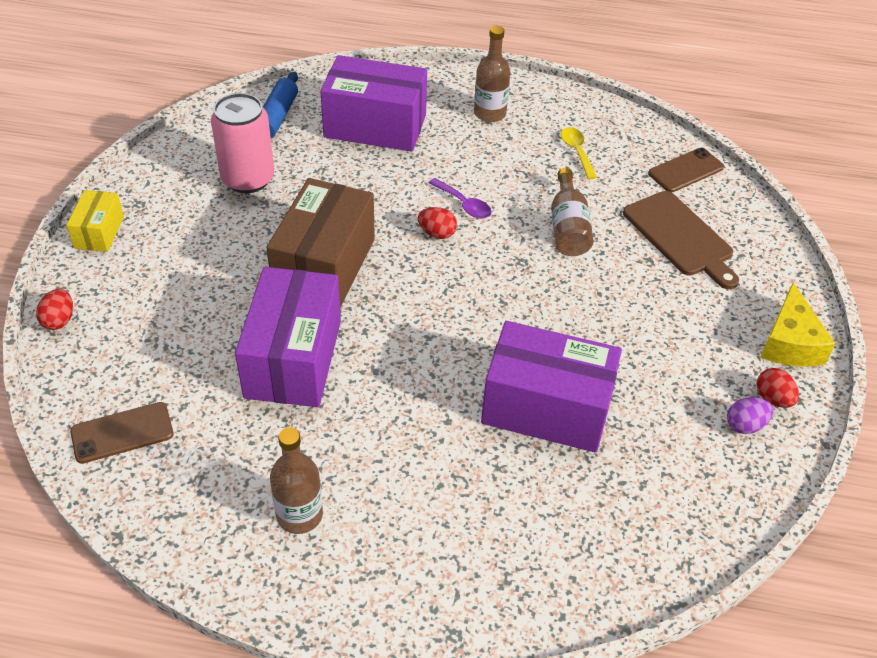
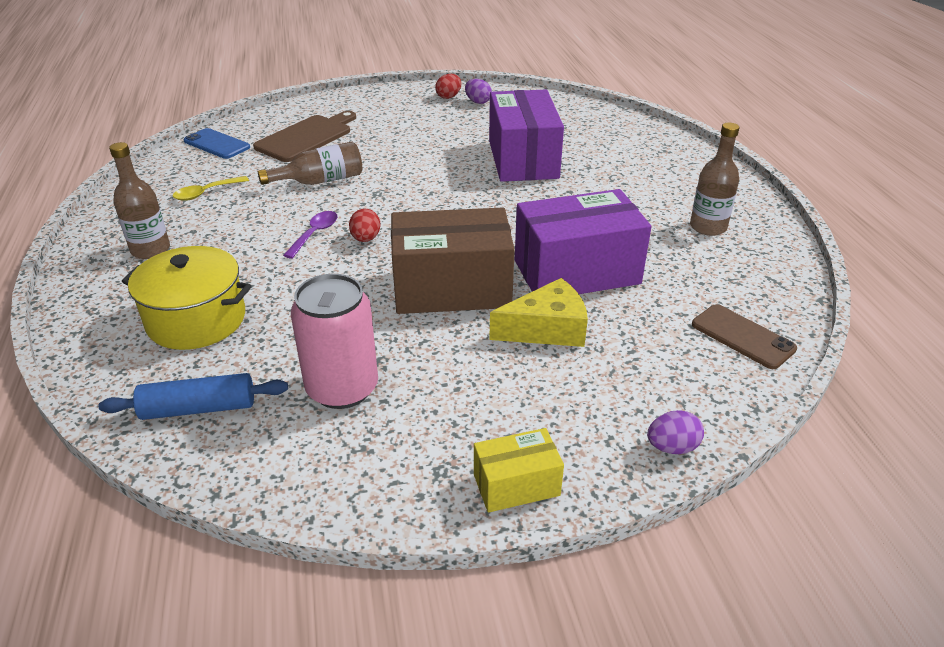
camera: 110 degrees left, 10 degrees down
red egg [36,289,73,330] -> purple egg [647,410,704,454]
purple box [320,55,427,152] -> yellow pot [122,246,251,350]
brown phone [648,148,724,192] -> blue phone [184,128,250,159]
yellow cheese [760,282,836,366] -> yellow cheese moved to [489,278,588,347]

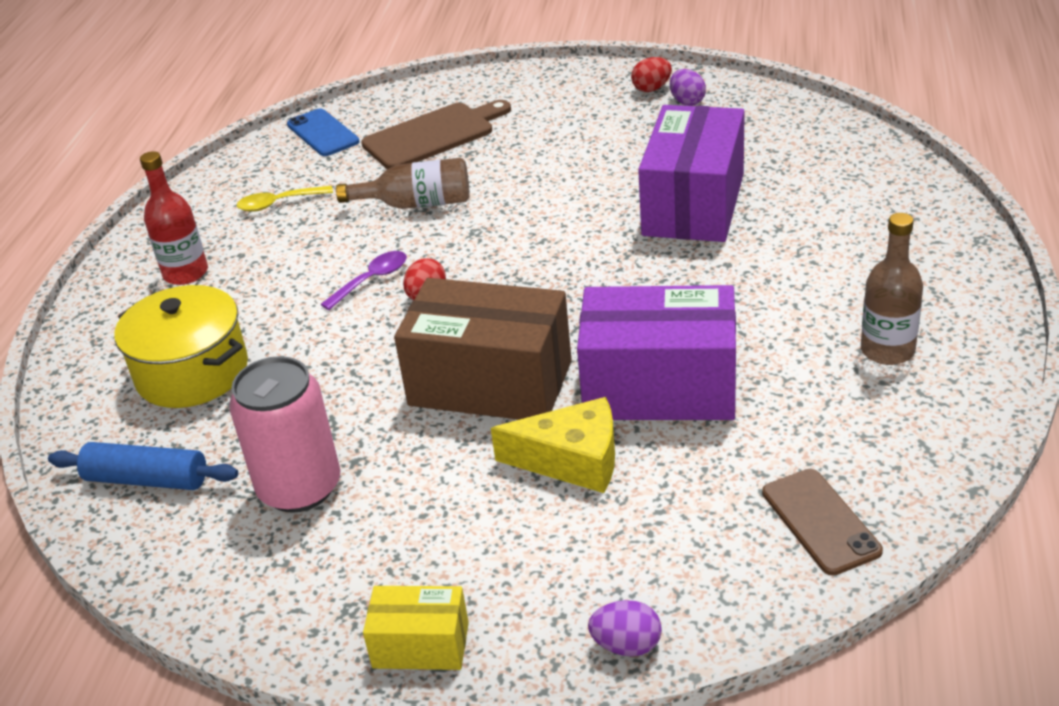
camera: 25 degrees right, 0 degrees up
brown bottle [109,142,170,259] -> red bottle [140,151,208,285]

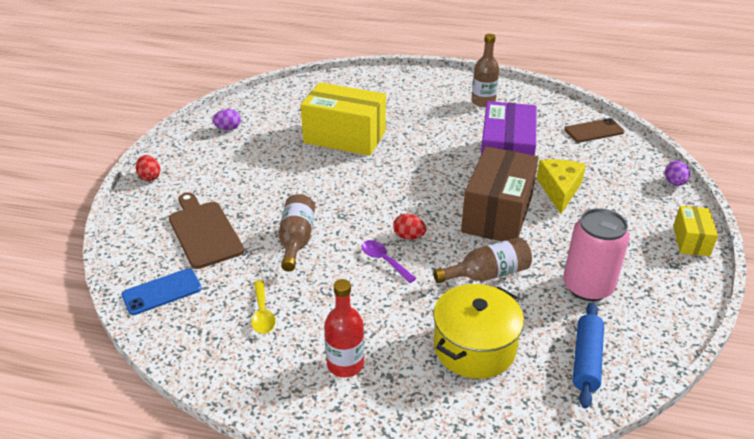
camera: 90 degrees left, 0 degrees up
red egg [631,57,672,92] -> red egg moved to [136,155,160,181]
purple box [638,105,745,242] -> yellow box [301,82,386,156]
none -> brown bottle [433,237,532,283]

